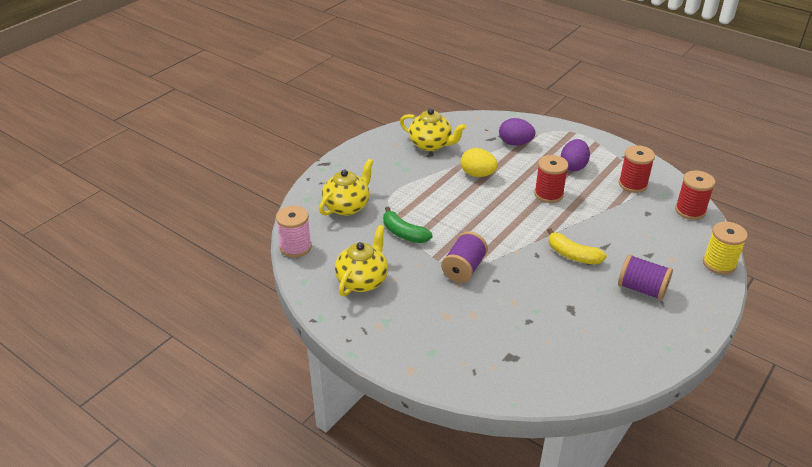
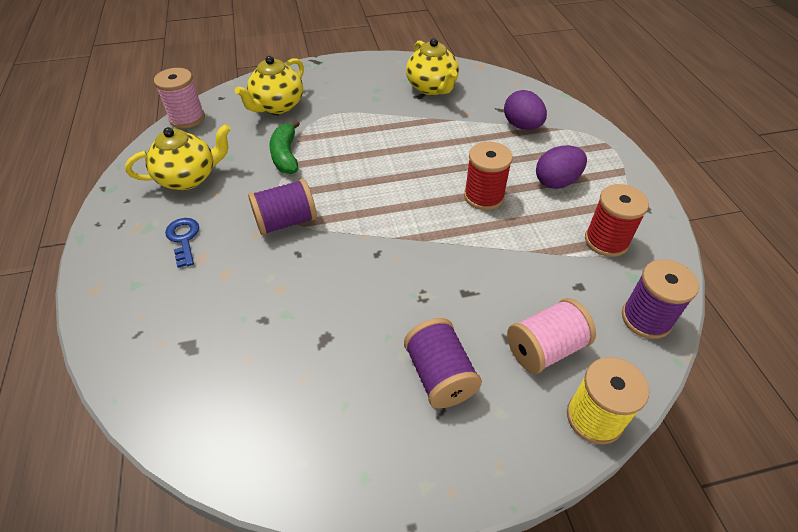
camera: 40 degrees right, 10 degrees up
yellow teapot [319,159,374,216] -> yellow teapot turned 135 degrees clockwise [235,56,304,114]
yellow egg [461,148,498,177] -> none
yellow banana [547,228,607,265] -> none
red spool [675,171,715,220] -> purple spool [622,259,699,339]
none -> blue key [165,218,199,268]
none -> pink spool [507,298,596,374]

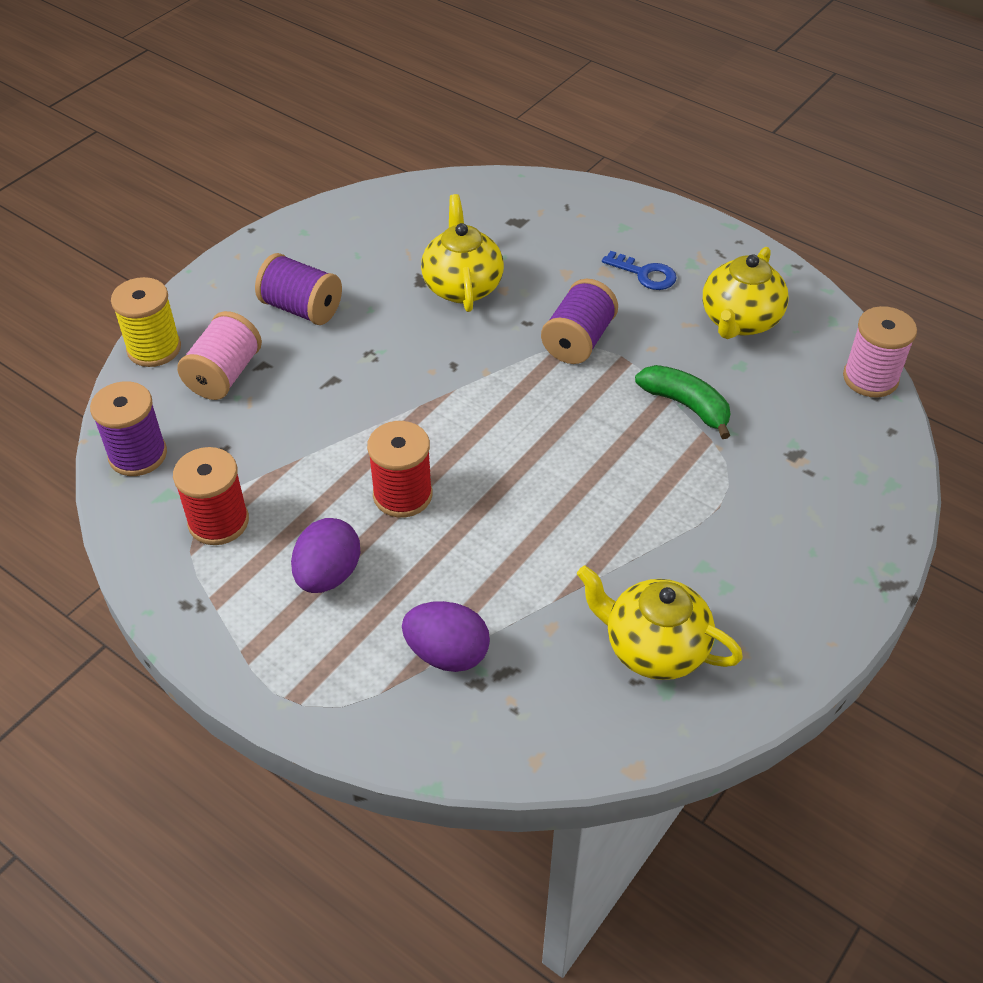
camera: 140 degrees right, 0 degrees up
yellow teapot [235,56,304,114] -> yellow teapot moved to [421,194,504,312]

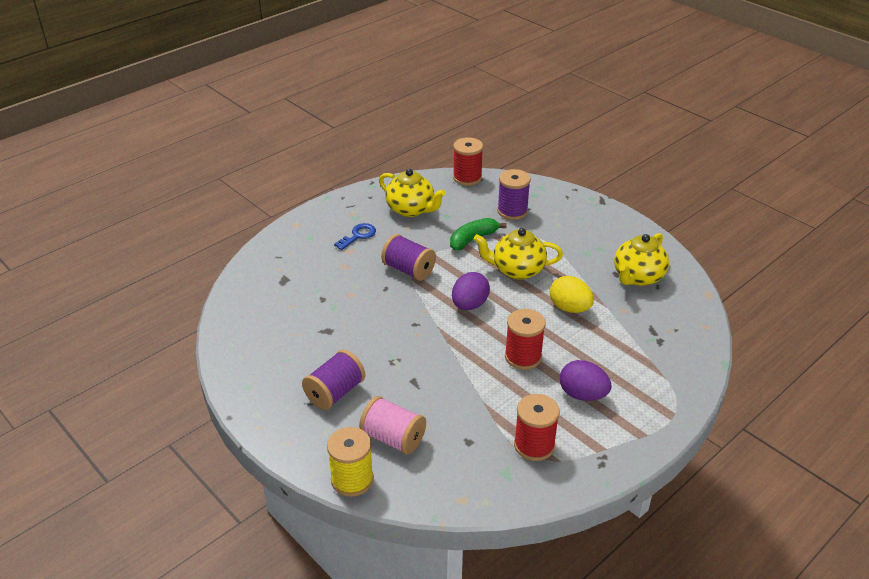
camera: 80 degrees left, 10 degrees down
purple spool [90,381,167,476] -> purple spool moved to [497,169,531,220]
purple egg [402,601,490,672] -> purple egg moved to [452,272,490,310]
yellow teapot [421,194,504,312] -> yellow teapot moved to [474,228,563,280]
pink spool [843,306,917,398] -> red spool [453,137,483,186]
none -> yellow egg [550,276,594,313]

